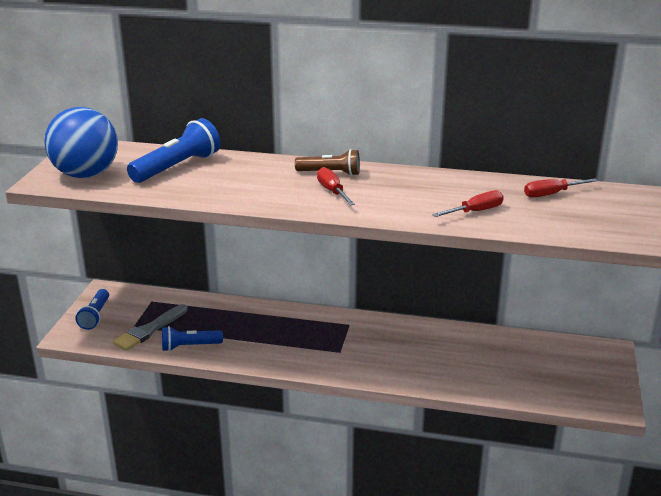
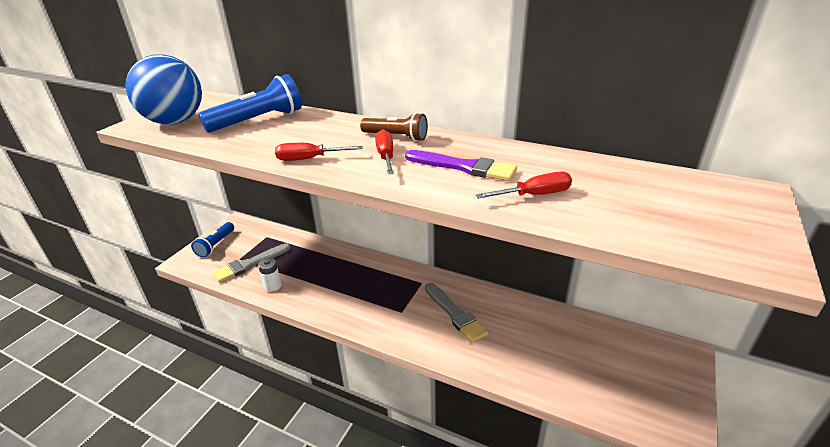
camera: 15 degrees right, 5 degrees up
blue flashlight [162,326,223,352] -> white battery [258,258,282,292]
red screwdriver [524,178,598,198] -> red screwdriver moved to [275,143,363,161]
none -> purple brush [405,150,517,181]
none -> grey brush [425,283,488,343]

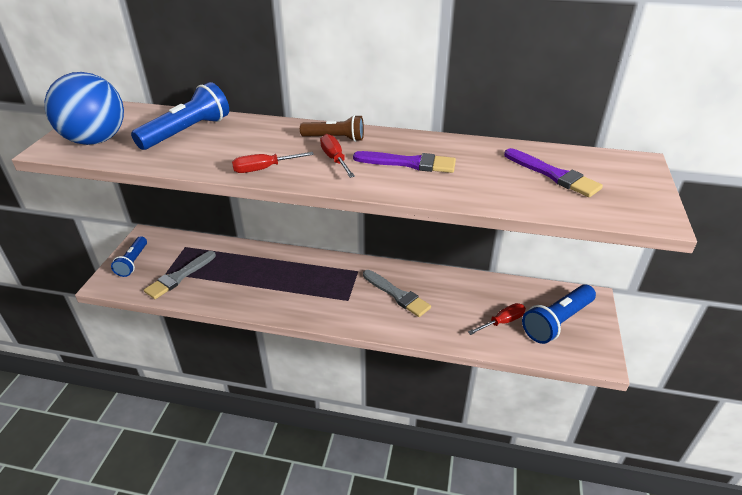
camera: 15 degrees left, 5 degrees up
white battery [258,258,282,292] -> none
red screwdriver [475,172,572,199] -> red screwdriver moved to [468,303,526,335]
none -> purple brush [504,148,603,197]
none -> blue flashlight [522,284,596,344]

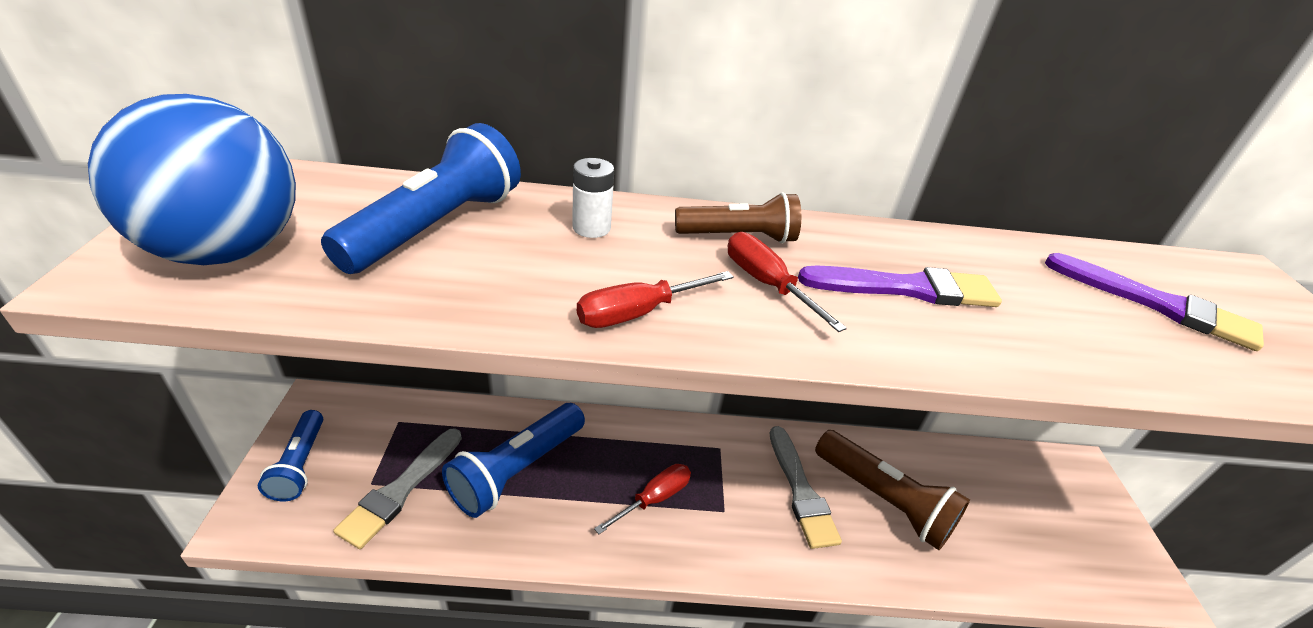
camera: 15 degrees left, 0 degrees up
grey brush [363,270,431,317] -> grey brush turned 45 degrees clockwise [770,426,842,549]
red screwdriver [468,303,526,335] -> red screwdriver moved to [594,464,691,534]
blue flashlight [522,284,596,344] -> blue flashlight moved to [442,403,585,518]
none -> white battery [572,158,614,238]
none -> brown flashlight [815,430,970,550]

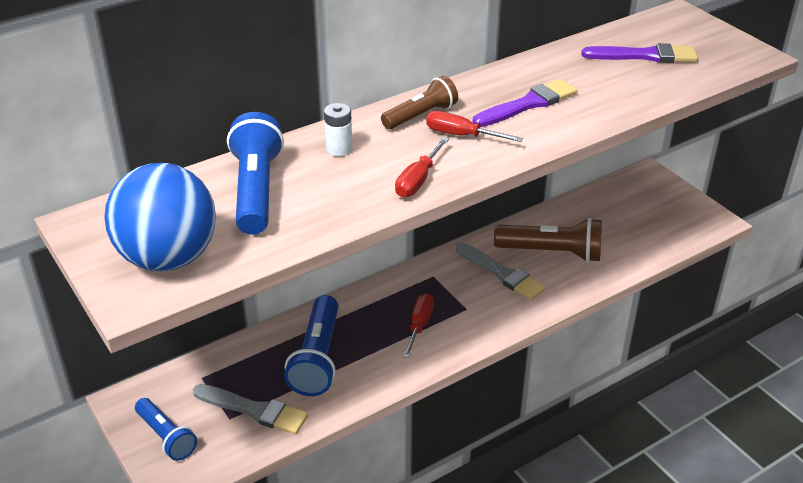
camera: 30 degrees left, 0 degrees up
grey brush [333,428,462,549] -> grey brush turned 60 degrees counterclockwise [193,384,308,435]

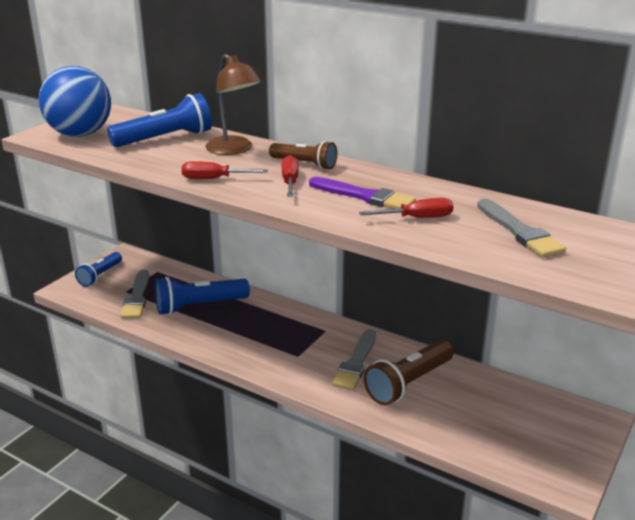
camera: 65 degrees right, 10 degrees down
white battery [324,103,352,156] -> brown lamp [205,54,262,155]
red screwdriver [403,294,434,358] -> red screwdriver moved to [359,198,453,218]
brown flashlight [494,218,602,262] -> brown flashlight turned 60 degrees clockwise [364,340,454,405]
purple brush [581,43,698,63] -> grey brush [477,198,566,257]

